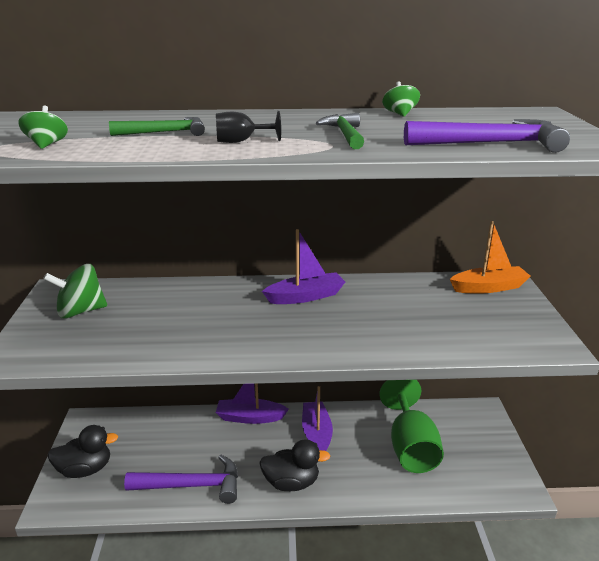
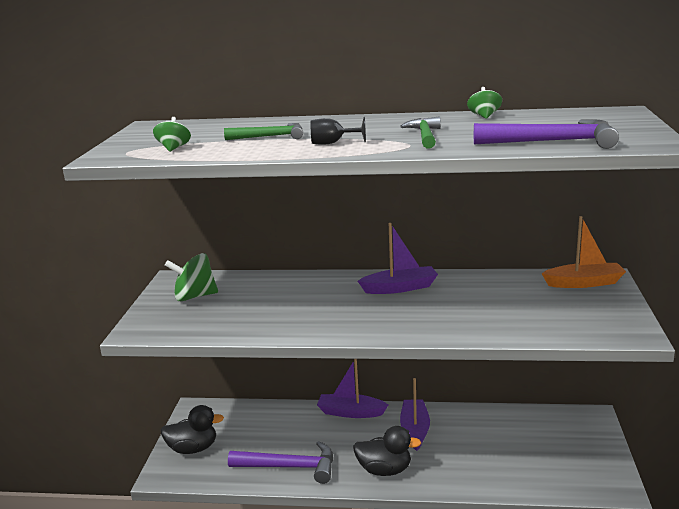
camera: 10 degrees right, 5 degrees down
green goblet [379,380,444,473] -> none

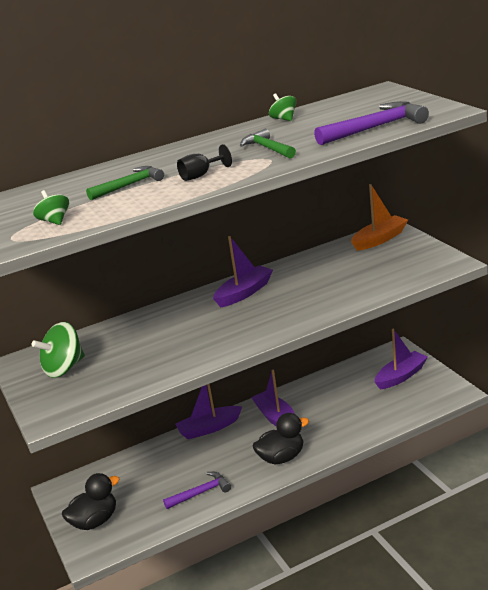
camera: 30 degrees left, 5 degrees up
purple hammer [228,441,333,484] -> purple hammer [163,472,231,509], size x0.64
none -> purple boat [375,329,428,389]

